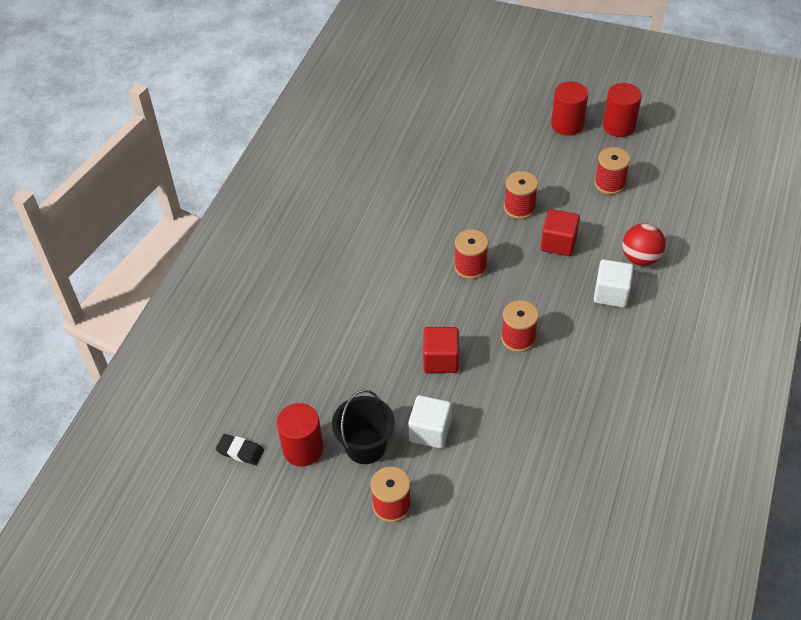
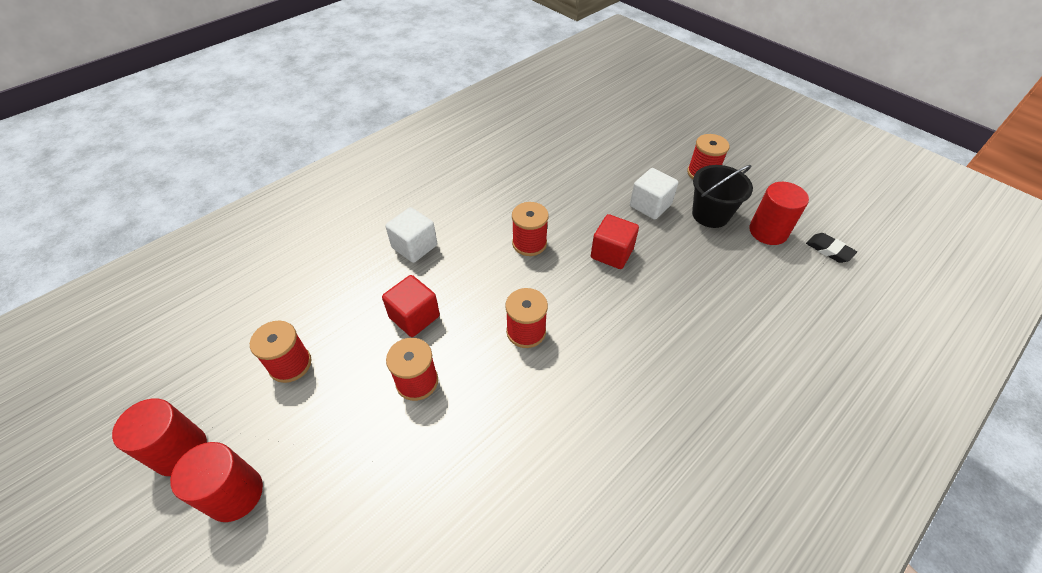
camera: 155 degrees left, 0 degrees up
red ball [622,223,666,266] -> none

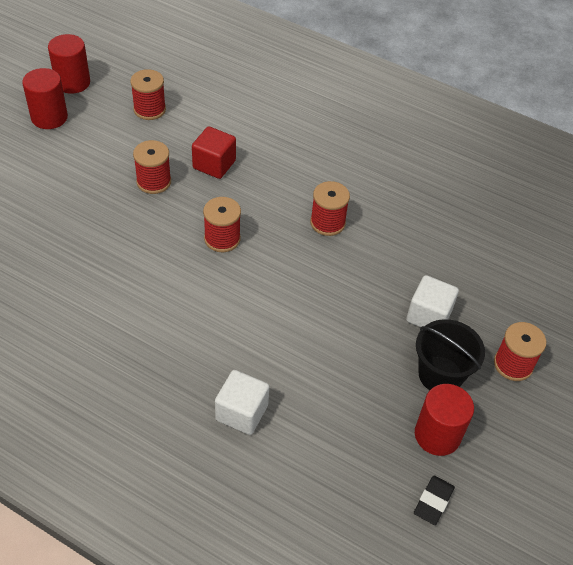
camera: 70 degrees right, 0 degrees up
white cube [386,207,437,263] -> white cube moved to [215,370,270,435]
red cube [591,214,639,269] -> none

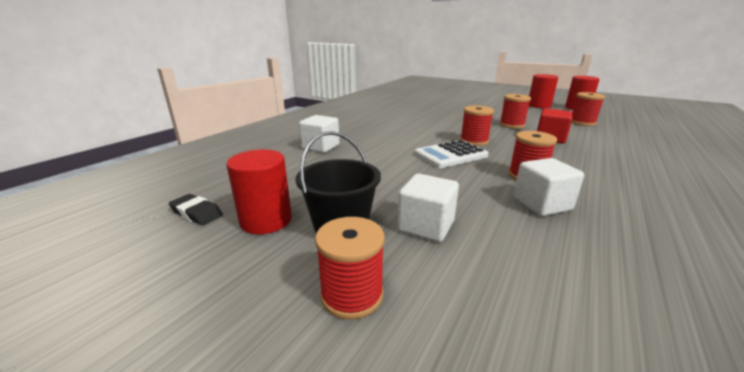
camera: 95 degrees right, 25 degrees down
none -> white calculator [415,140,489,168]
none -> white cube [513,158,584,216]

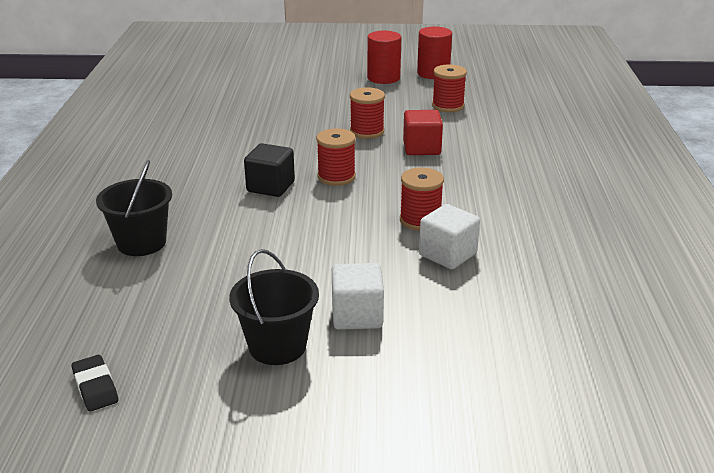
camera: 30 degrees left, 5 degrees up
black eraser [169,194,223,226] -> black eraser turned 60 degrees clockwise [72,355,118,411]
red cylinder [226,149,292,234] -> none
white cube [299,115,339,153] -> black bucket [96,160,172,256]
red spool [315,217,385,319] -> none
white calculator [415,140,489,168] -> none
none -> black cube [244,143,295,197]

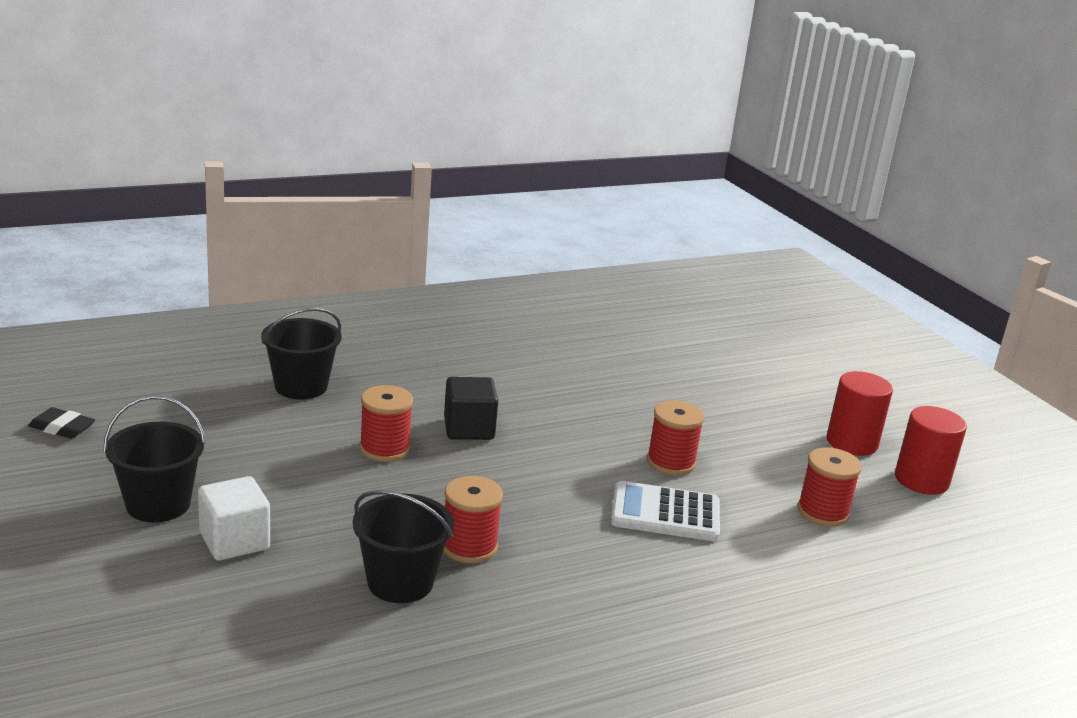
camera: 60 degrees right, 5 degrees down
black eraser [72,355,118,411] -> black eraser turned 75 degrees clockwise [28,407,95,439]
red spool [316,128,356,186] -> red spool moved to [360,385,413,462]
red cube [403,110,443,155] -> white calculator [611,481,720,541]
white cube [419,204,480,269] -> black bucket [353,490,454,603]

